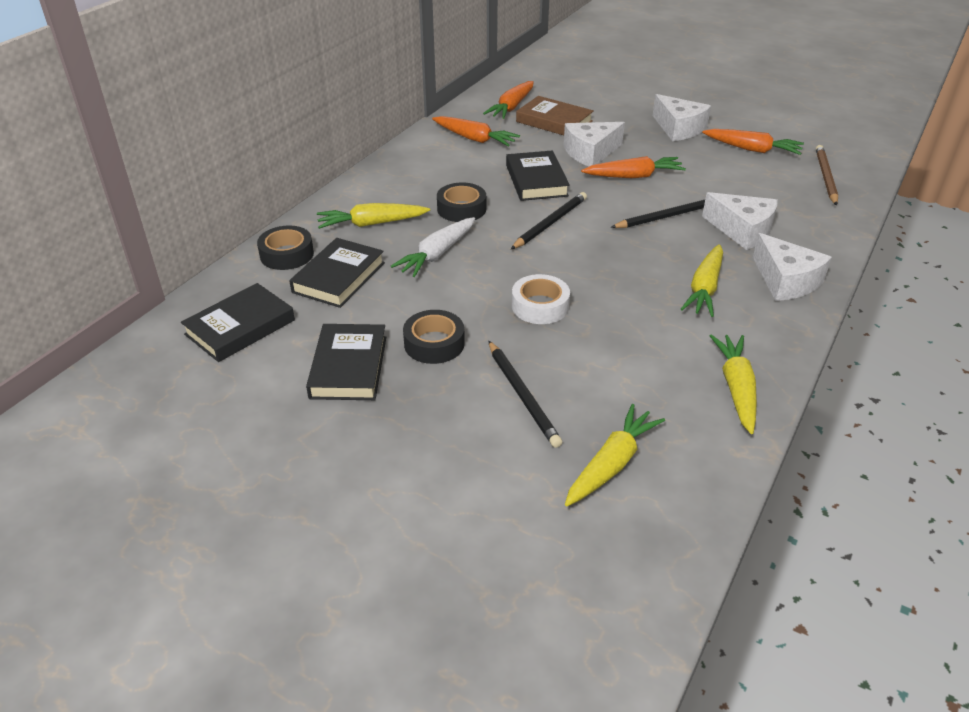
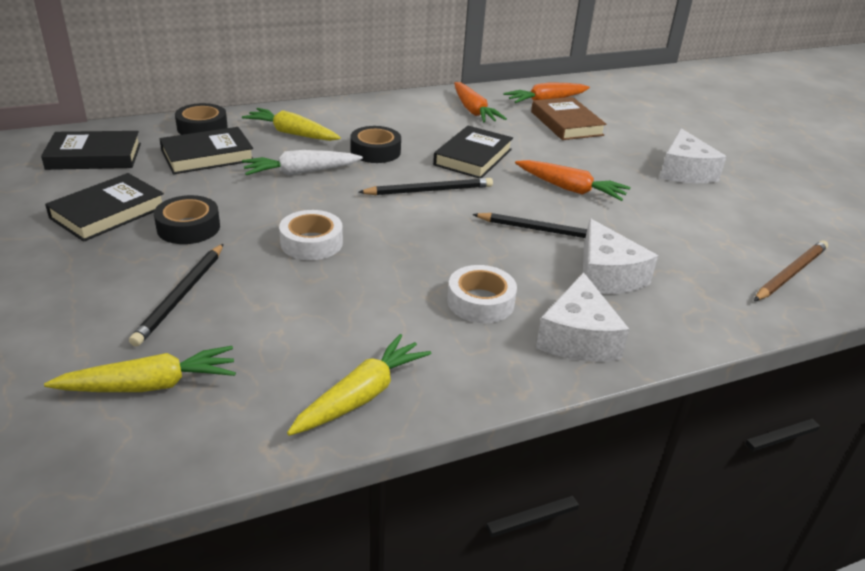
camera: 35 degrees right, 5 degrees down
white cheese [563,122,625,166] -> none
yellow carrot [681,244,723,317] -> white tape [447,265,517,323]
orange carrot [702,129,804,155] -> none

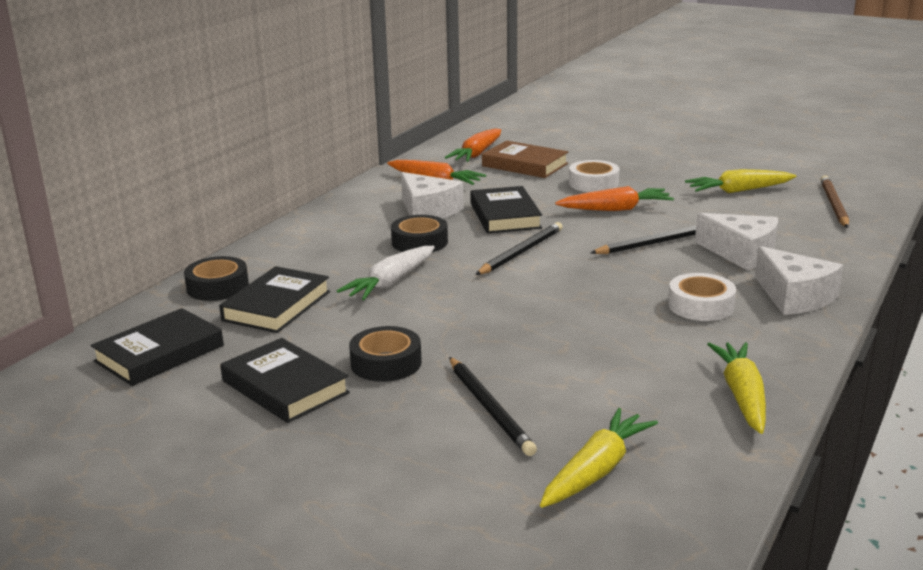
camera: 35 degrees left, 10 degrees down
black book [45,173,164,242] -> black book turned 45 degrees counterclockwise [220,338,350,423]
yellow carrot [242,108,341,141] -> yellow carrot moved to [685,169,796,193]
white tape [279,210,343,260] -> white tape moved to [569,160,620,192]
white cheese [660,128,726,183] -> white cheese moved to [401,172,464,218]

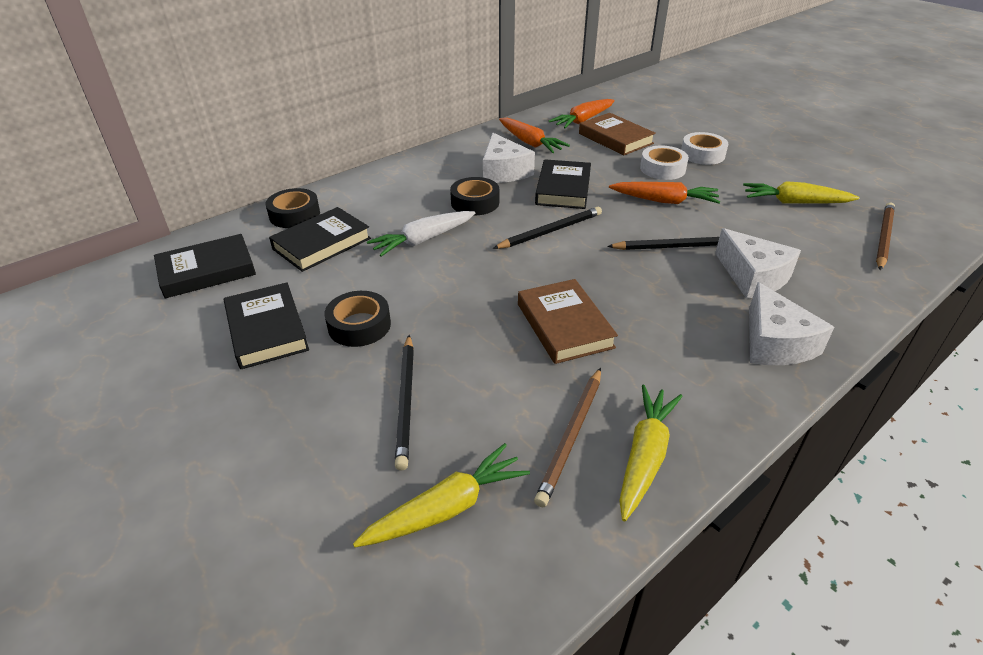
camera: 20 degrees right, 15 degrees up
white tape [668,273,736,321] -> white tape moved to [681,132,728,165]
none -> brown book [518,279,618,364]
none -> brown pencil [534,368,601,507]

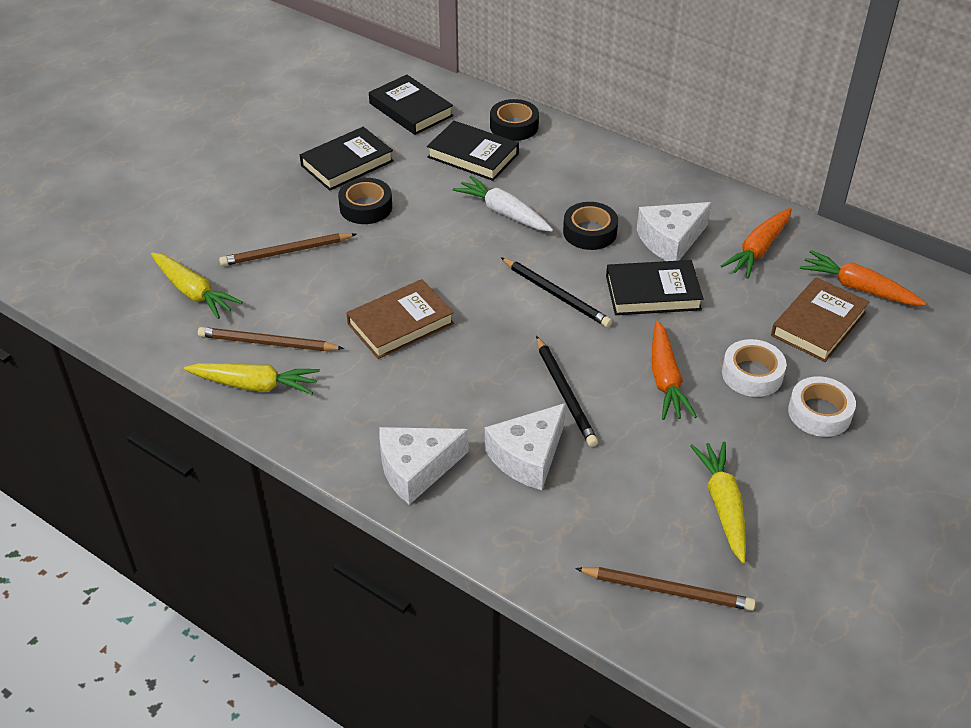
camera: 75 degrees right, 5 degrees up
black pencil [395,335,414,471] -> brown pencil [219,233,357,266]

